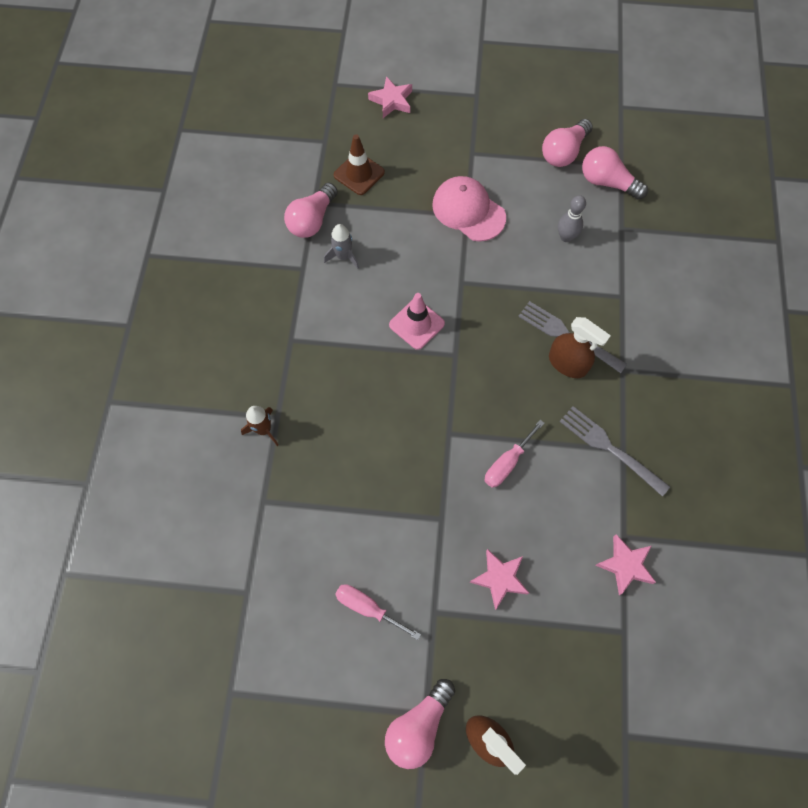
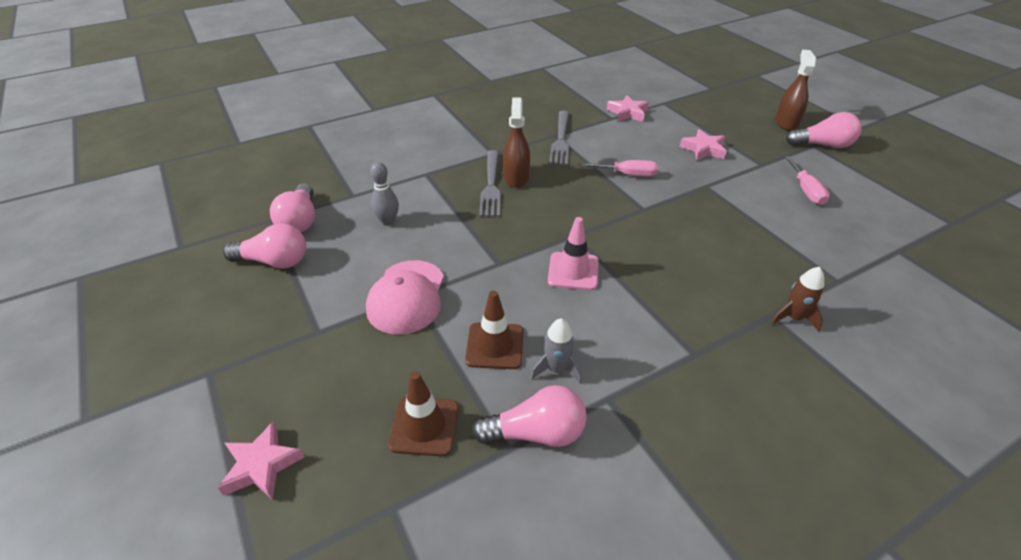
camera: 125 degrees left, 25 degrees down
none -> brown traffic cone [465,291,523,369]

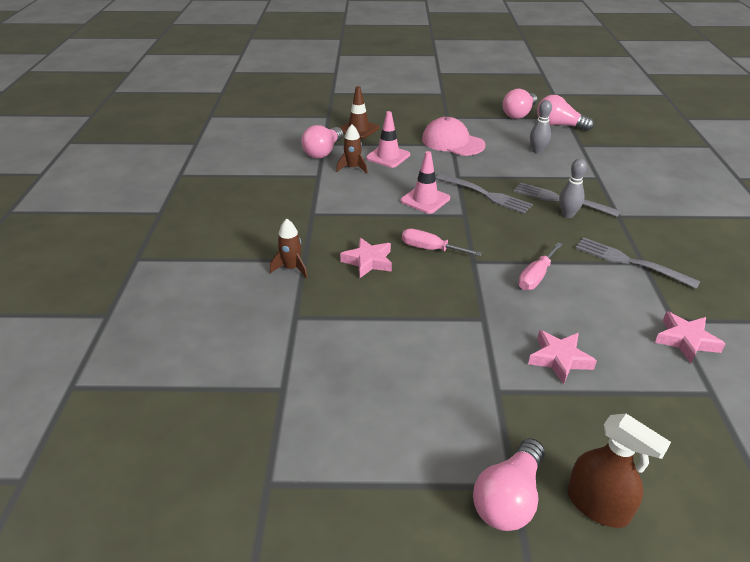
camera: 120 degrees right, 5 degrees down
pink star [218,421,304,500] -> pink star moved to [340,238,392,278]
brown traffic cone [465,291,523,369] -> pink traffic cone [366,111,410,168]
brown spray bottle [503,97,530,188] -> grey bowling pin [559,158,587,218]
grey rocket [531,318,582,384] -> brown rocket [336,124,368,174]
pink screwdriver [785,156,830,205] -> pink screwdriver moved to [402,229,482,256]
none -> grey fork [436,174,533,214]

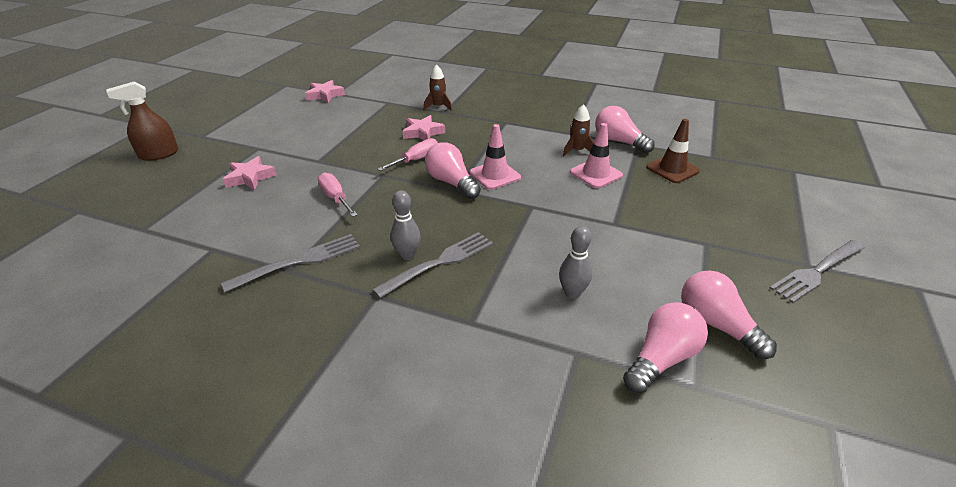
camera: 110 degrees right, 0 degrees up
pink cap [422,117,486,156] -> none
grey fork [436,174,533,214] -> grey fork moved to [770,240,865,303]
pink light bulb [473,438,545,531] -> pink light bulb moved to [425,142,481,199]
pink star [655,311,725,363] -> pink star moved to [305,80,345,103]

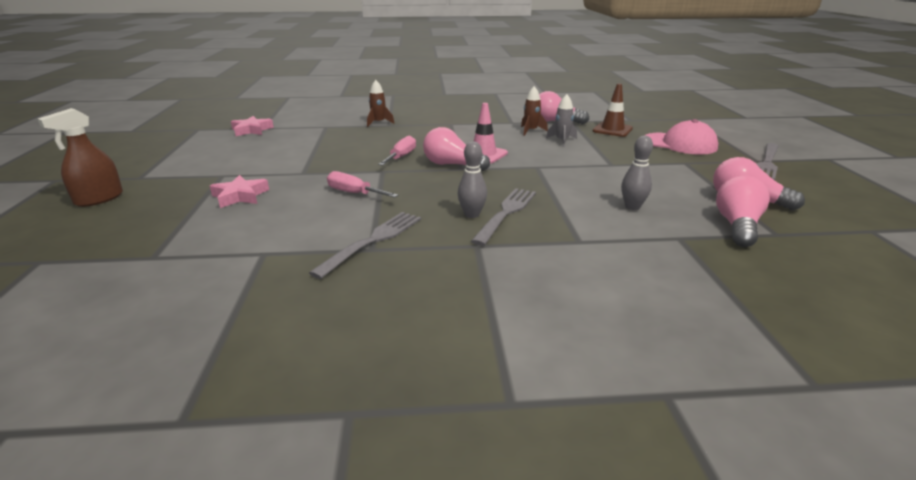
camera: 25 degrees left, 10 degrees down
pink star [403,115,445,140] -> none
pink traffic cone [570,123,623,188] -> grey rocket [546,94,577,147]
none -> pink cap [644,119,718,155]

